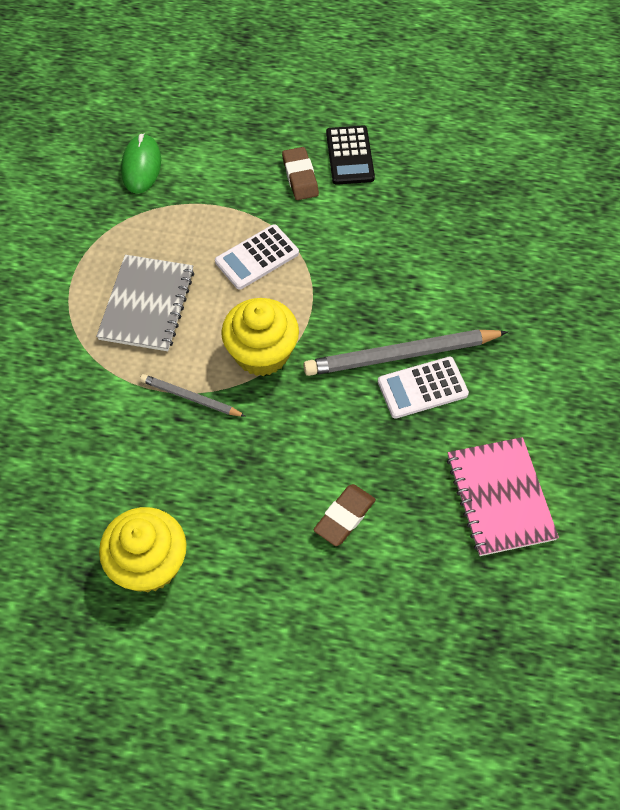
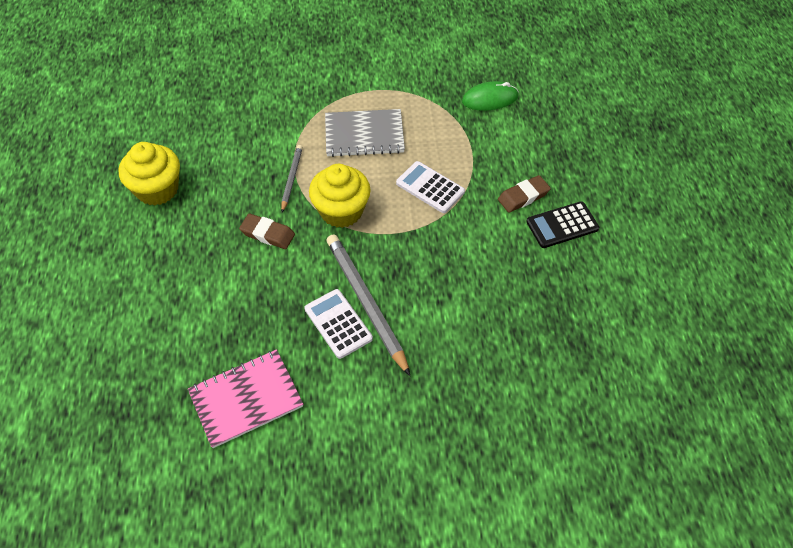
camera: 75 degrees right, 5 degrees down
brown eraser [313,484,376,546] -> brown eraser moved to [239,214,295,249]

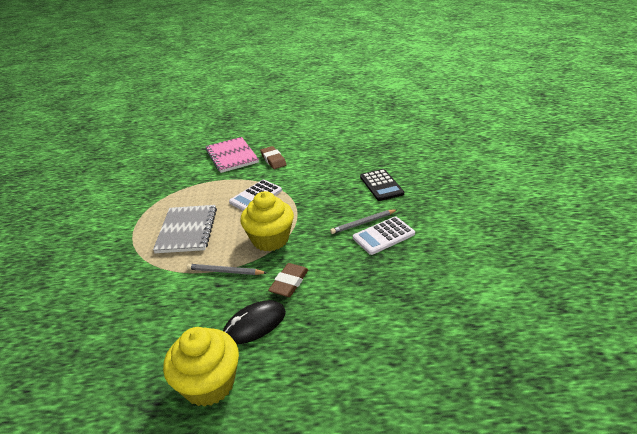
camera: 85 degrees left, 20 degrees down
pink notebook [188,349,303,448] -> pink notebook moved to [205,137,259,173]
grey pencil [326,234,410,376] -> grey pencil [330,209,398,234], size x0.54
green mouse [462,81,519,111] -> none
black calculator [526,201,599,248] -> black calculator moved to [360,169,404,201]
none -> black mouse [223,300,286,344]

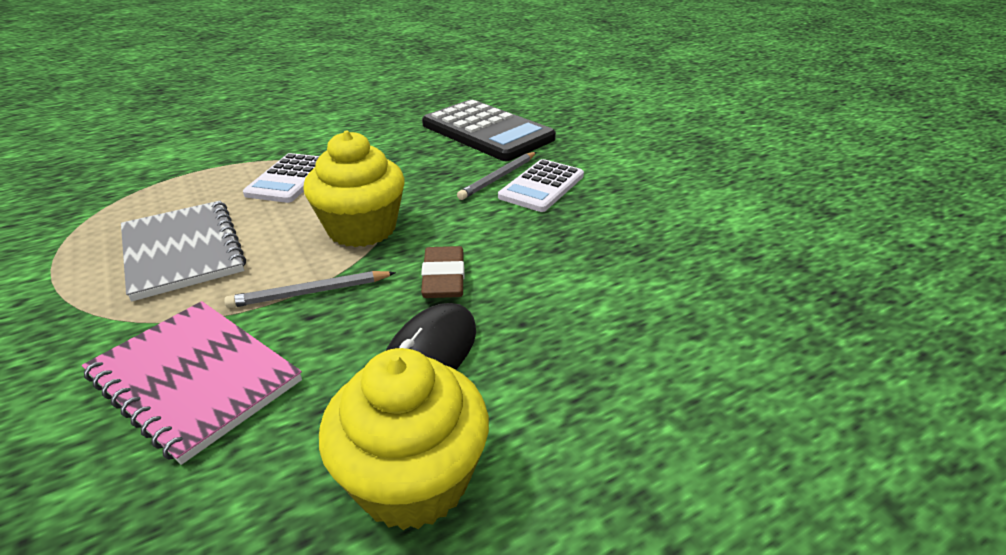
camera: 30 degrees left, 0 degrees up
pink notebook [205,137,259,173] -> pink notebook moved to [82,301,302,465]
brown eraser [260,146,287,169] -> none
black calculator [360,169,404,201] -> black calculator [422,100,556,161], size x1.64

